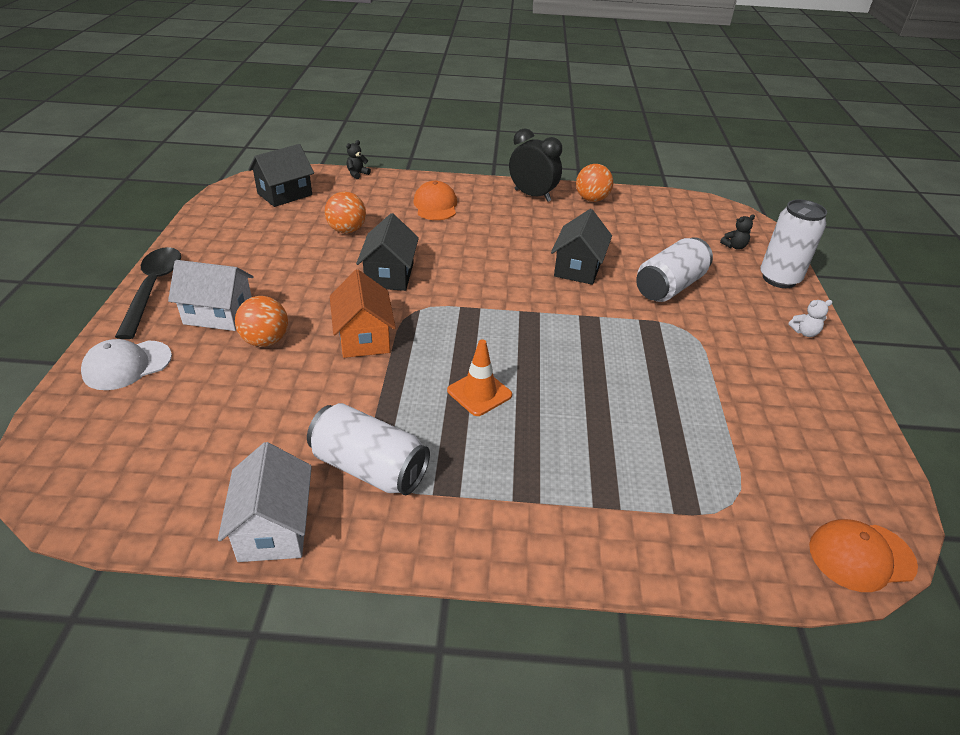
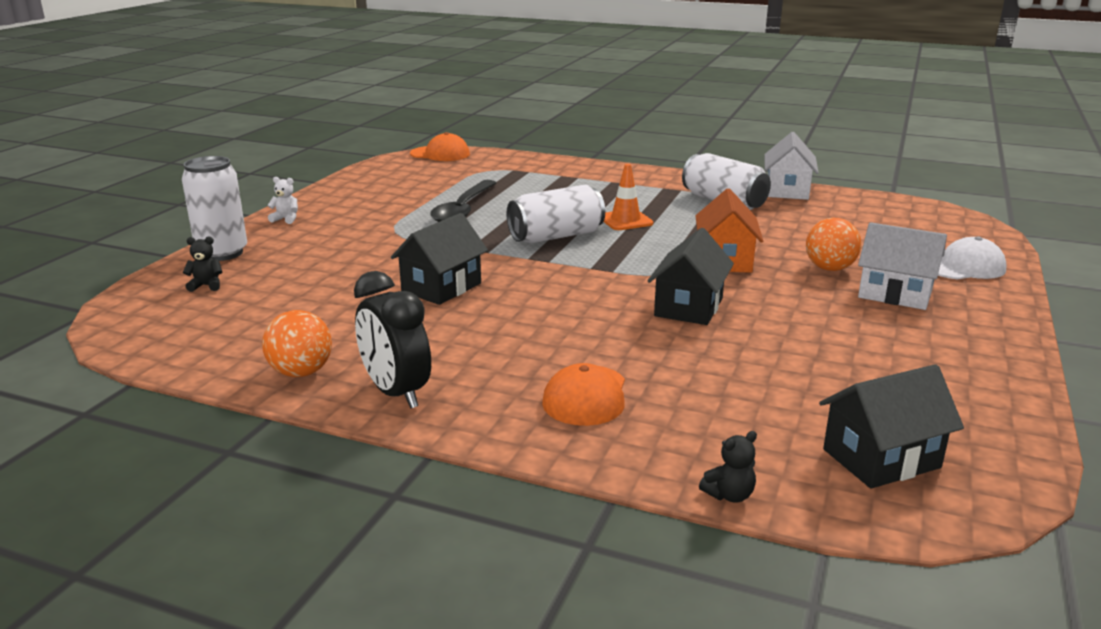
camera: 160 degrees left, 15 degrees down
black spoon [115,247,181,339] -> black spoon moved to [430,180,496,222]
orange ball [325,192,366,233] -> none
white can [636,237,713,302] -> white can moved to [507,185,605,243]

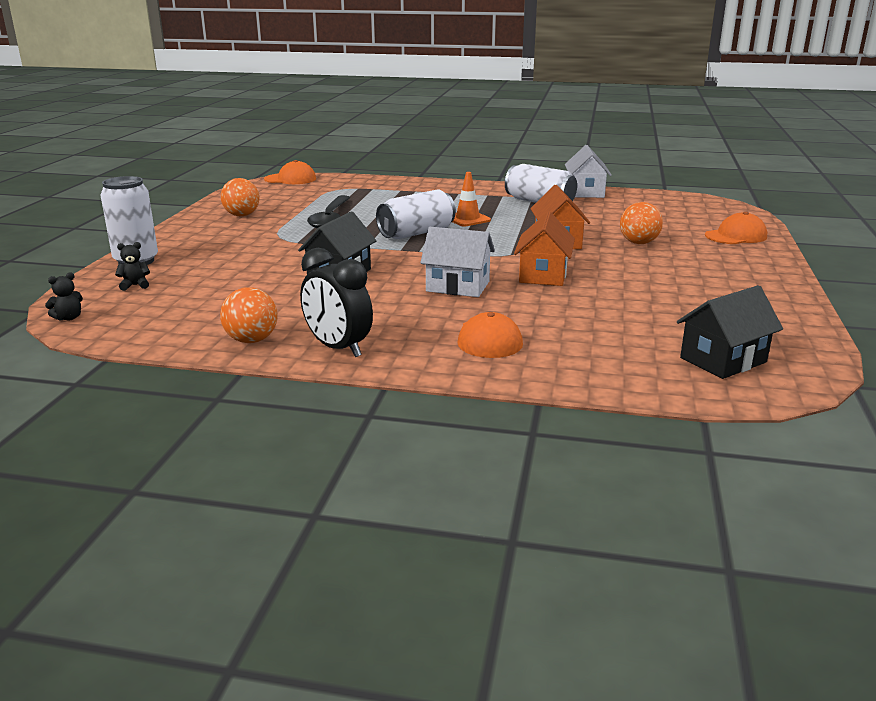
camera: 10 degrees left, 0 degrees up
white teddy bear [267,177,298,224] -> none
black house [647,228,734,325] -> orange house [514,211,575,286]
black teddy bear [699,431,757,503] -> black teddy bear moved to [45,272,83,321]
white house [858,222,947,310] -> white house moved to [420,227,495,297]
white cap [938,236,1007,279] -> orange cap [705,212,767,244]
none -> orange ball [221,178,259,216]

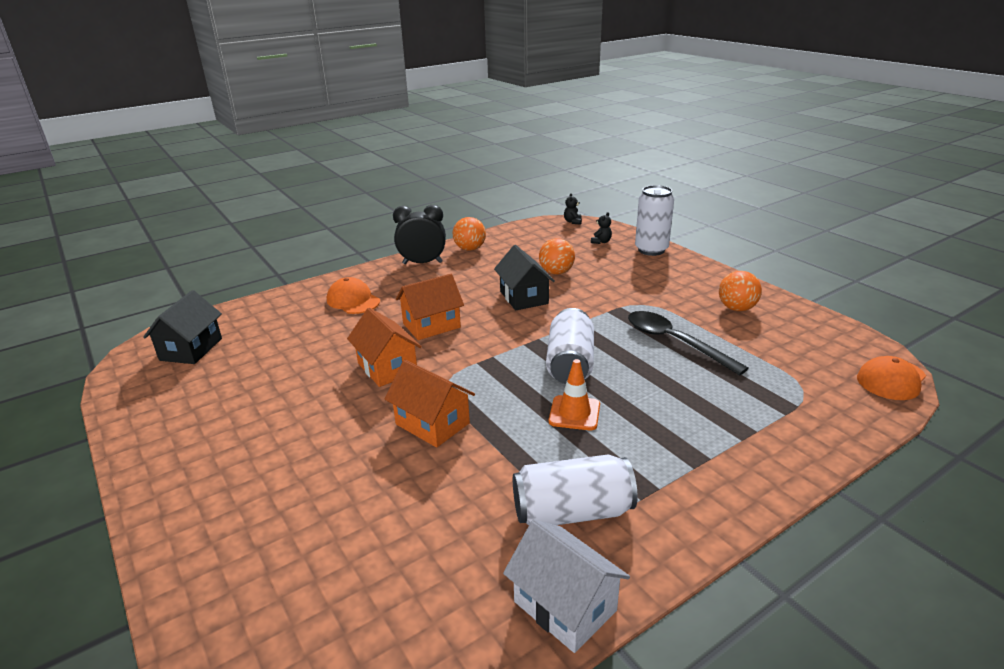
camera: 135 degrees right, 5 degrees up
white house [420,227,495,297] -> orange house [396,274,464,340]
orange ball [620,202,663,244] -> orange ball moved to [539,238,575,275]
orange cap [705,212,767,244] -> none

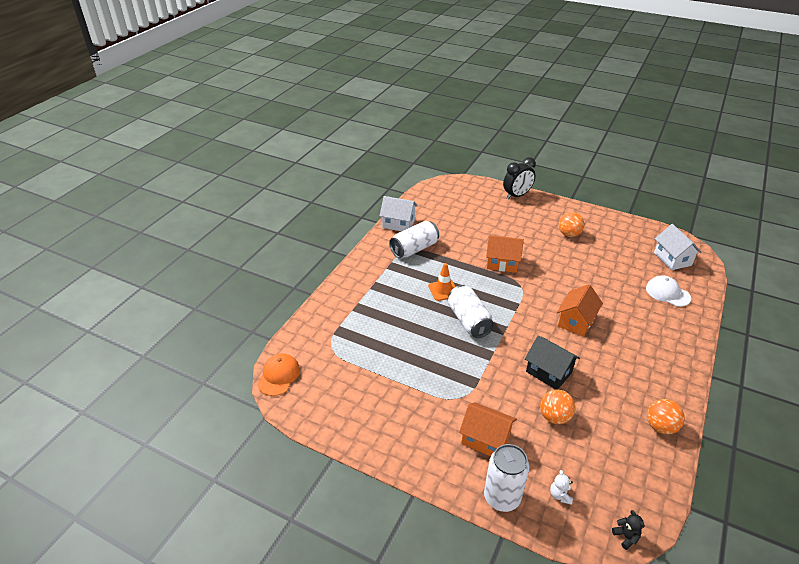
camera: 150 degrees right, 10 degrees up
black house [143,290,222,364] -> white house [654,224,702,270]
orange cap [327,277,380,314] -> none
orange house [347,308,422,387] -> orange house moved to [459,402,517,456]
black clock [393,205,446,264] -> black clock moved to [503,157,536,200]
black teddy bear [591,212,612,244] -> white teddy bear [550,470,573,505]
black spoon [628,311,749,376] -> none
orange ball [719,271,762,311] -> orange ball moved to [559,212,584,237]
none -> white cap [646,275,691,307]

